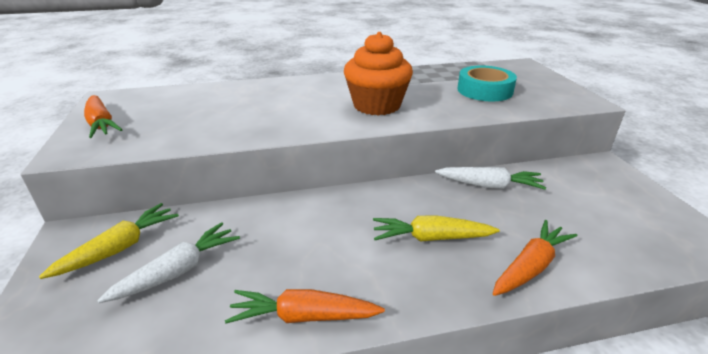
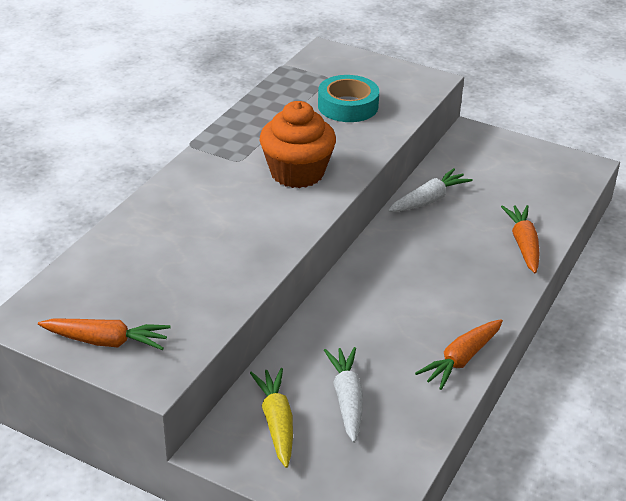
camera: 50 degrees left, 5 degrees up
yellow carrot [373,216,500,241] -> none

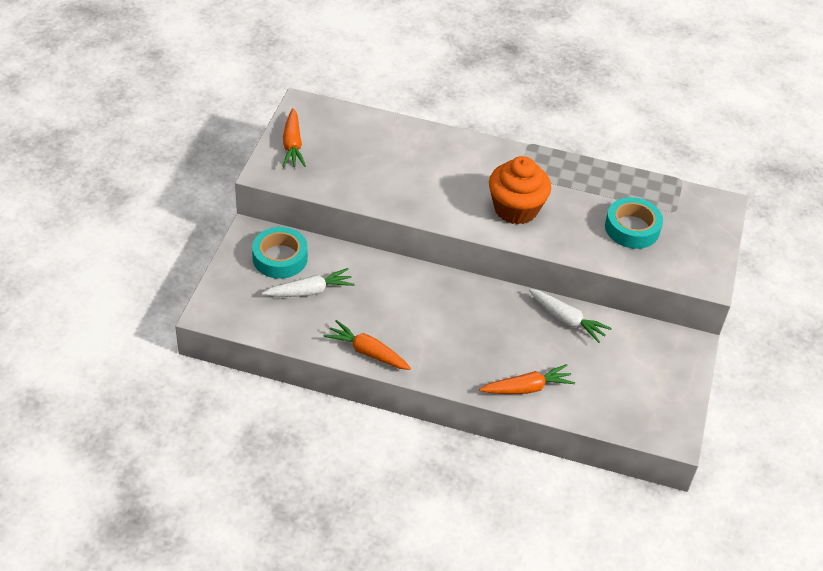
camera: 75 degrees right, 10 degrees up
yellow carrot [250,368,293,468] -> turquoise tape [252,227,308,279]

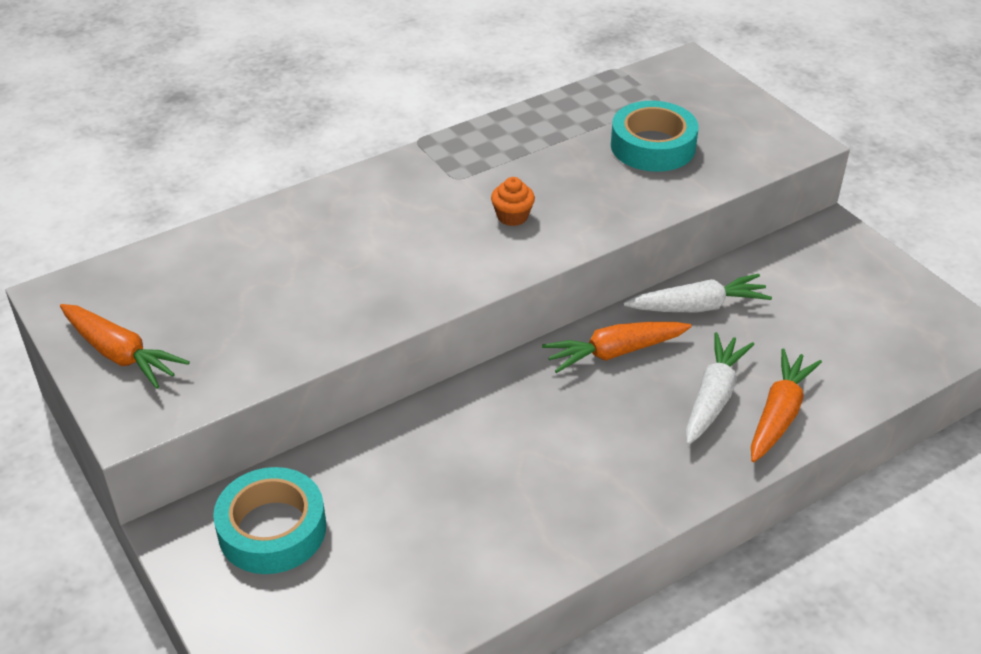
camera: 45 degrees left, 5 degrees down
white carrot [262,268,355,297] -> white carrot moved to [686,332,754,445]
orange carrot [324,320,411,370] -> orange carrot moved to [542,322,692,373]
orange cupcake [489,156,551,224] -> orange cupcake [491,177,535,226], size x0.42

